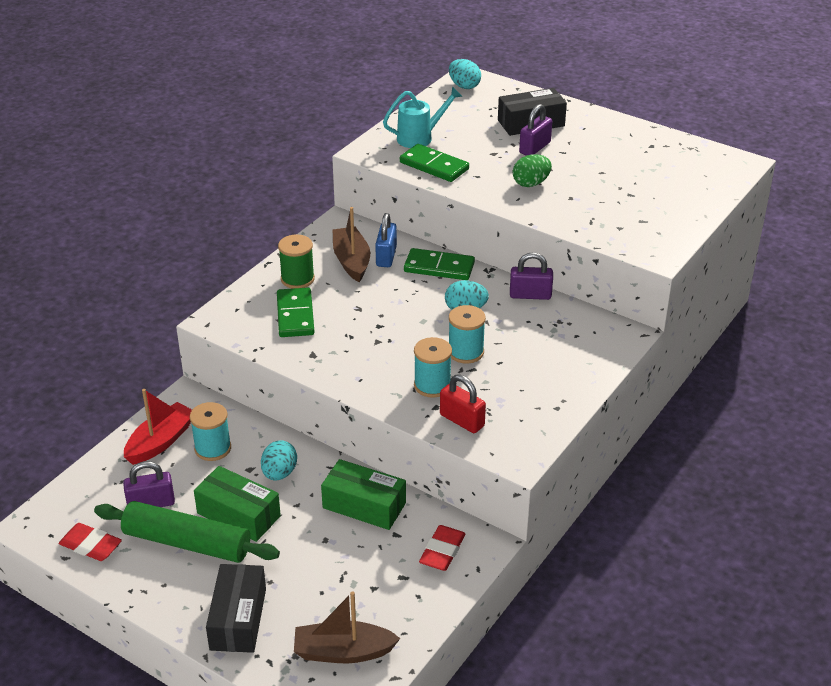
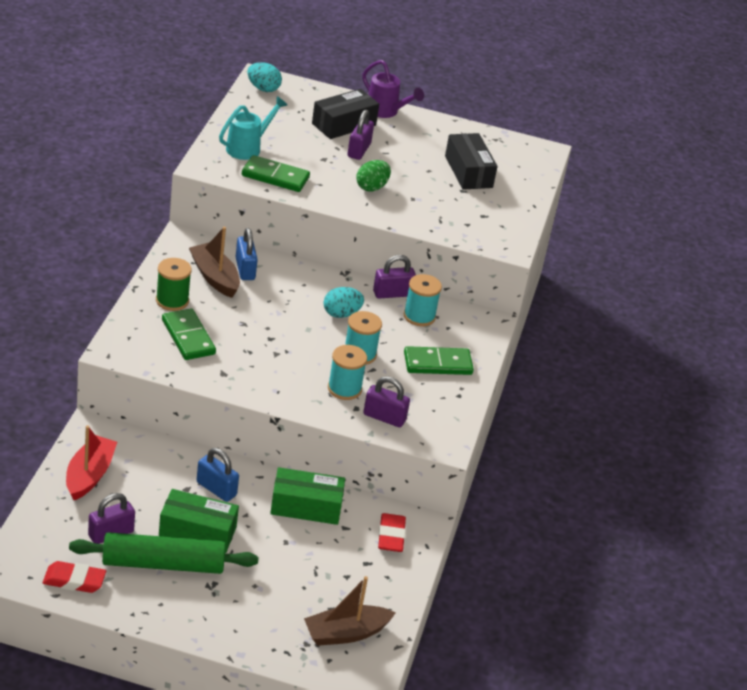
camera: 25 degrees left, 0 degrees up
turquoise spool [190,402,231,461] -> turquoise spool moved to [404,274,442,326]
black box [206,564,266,653] -> black box moved to [445,133,498,190]
turquoise egg [261,440,297,481] -> blue padlock [197,448,239,502]
green domino [404,248,475,280] -> green domino moved to [404,346,474,375]
red padlock [440,374,486,433] -> purple padlock [363,376,410,427]
none -> purple watering can [362,60,424,118]

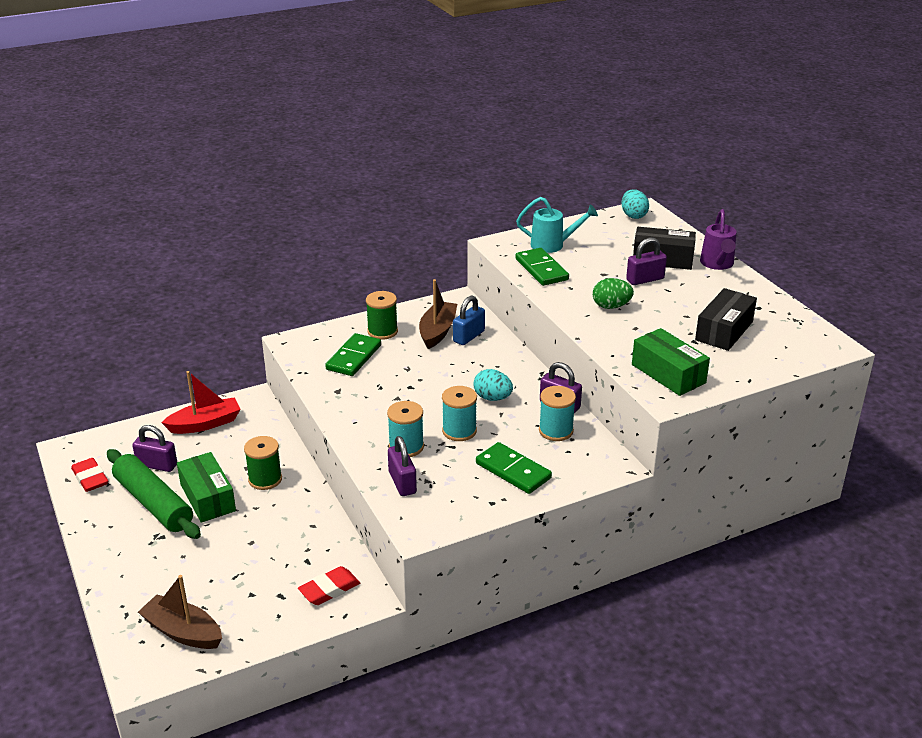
camera: 55 degrees right, 5 degrees down
blue padlock [197,448,239,502] -> green spool [244,436,282,490]
green box [270,467,345,525] -> green box moved to [632,328,710,396]

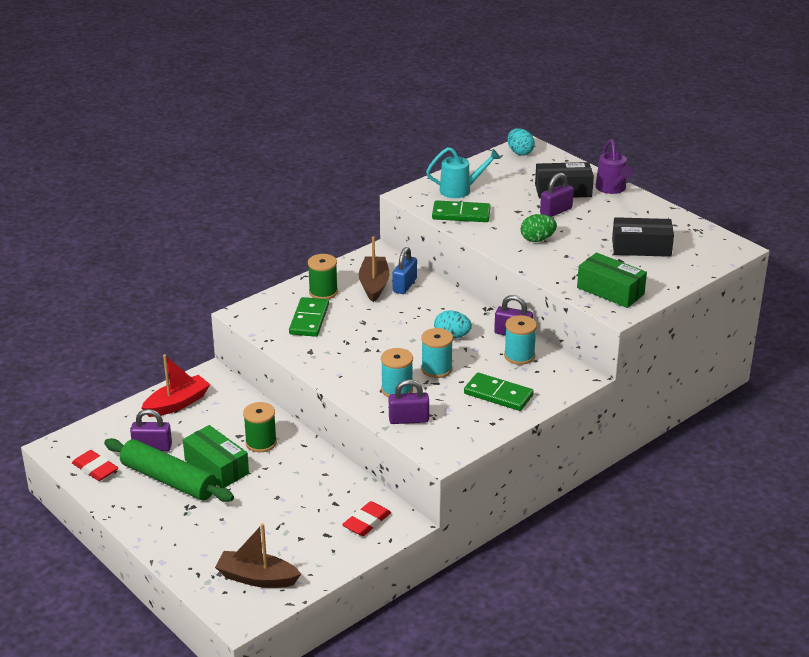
camera: 15 degrees left, 0 degrees up
purple padlock [388,436,417,496] -> purple padlock turned 60 degrees counterclockwise [389,379,429,424]
green domino [515,248,569,286] -> green domino turned 45 degrees counterclockwise [432,200,491,222]
black box [695,288,757,351] -> black box turned 75 degrees clockwise [612,217,674,257]

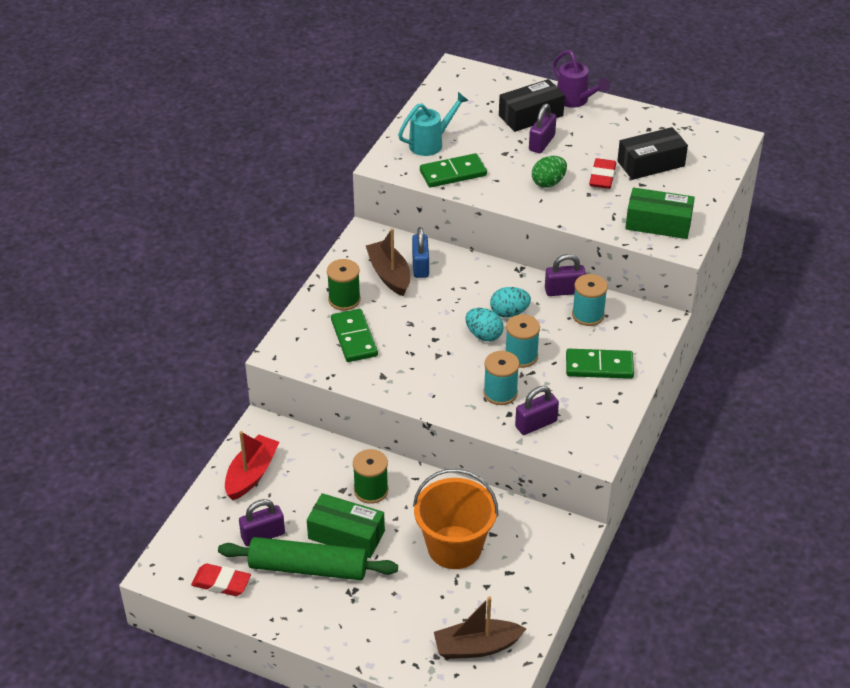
camera: 25 degrees left, 10 degrees up
red eraser [342,501,391,536] -> red eraser moved to [589,158,616,189]
turquoise egg [508,128,535,156] -> turquoise egg moved to [466,308,504,341]
none -> orange bucket [413,469,498,569]

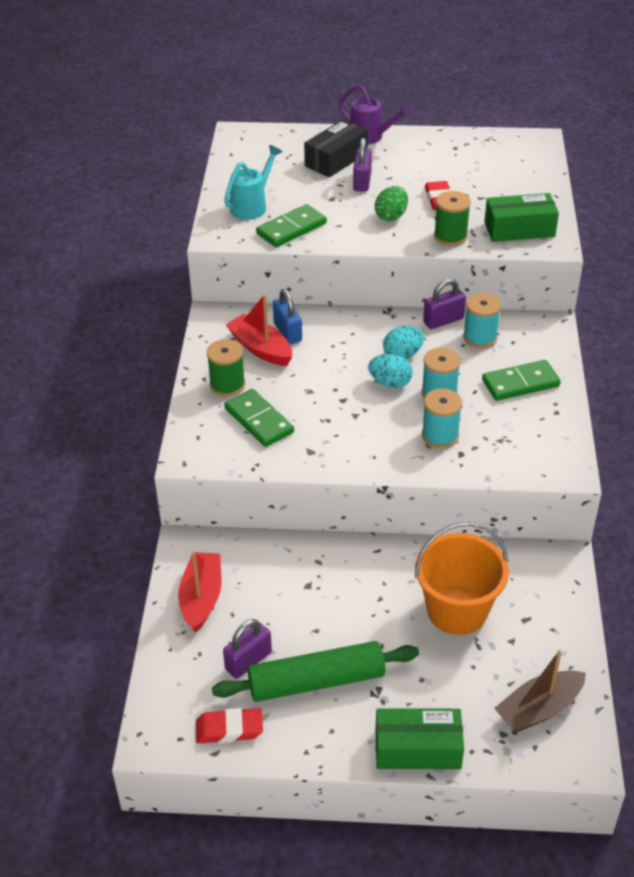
camera: 20 degrees left, 0 degrees up
green box [307,493,385,558] -> green box moved to [376,708,464,769]
green spool [353,449,388,504] -> green spool moved to [434,191,471,246]
brown boat [366,228,410,296] -> red boat [225,294,292,366]
purple padlock [515,386,559,435] -> none
black box [617,127,688,180] -> none

